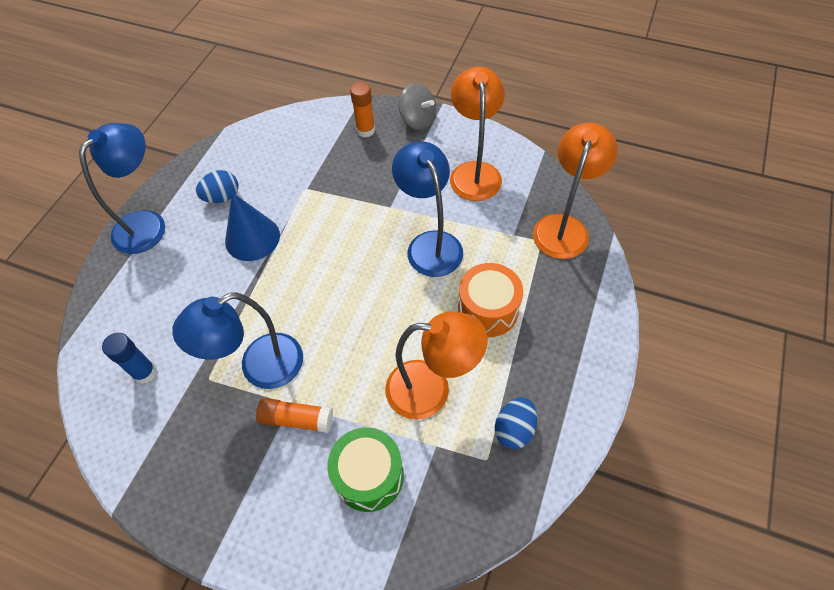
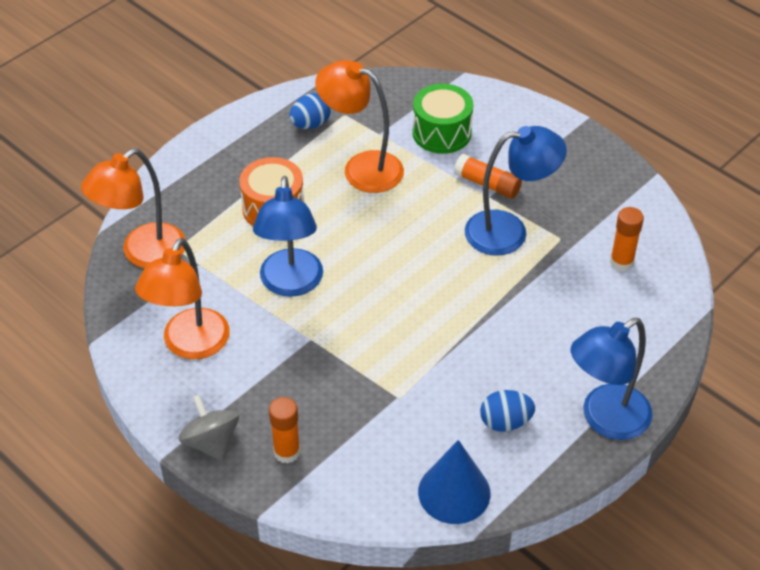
camera: 160 degrees left, 10 degrees down
blue glue stick [102,333,157,384] -> orange glue stick [610,207,644,271]
blue cone [225,192,280,261] -> blue cone moved to [418,440,490,524]

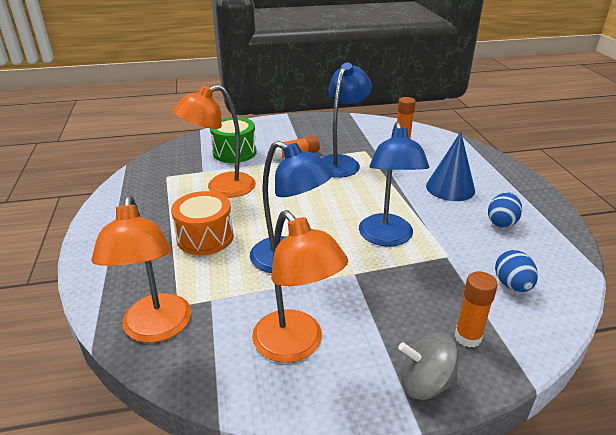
camera: 55 degrees left, 15 degrees down
blue egg [289,93,331,129] -> blue egg moved to [495,250,538,292]
blue cone [418,440,490,524] -> blue cone moved to [426,132,475,201]
blue lamp [571,318,653,440] -> blue lamp moved to [359,121,429,247]

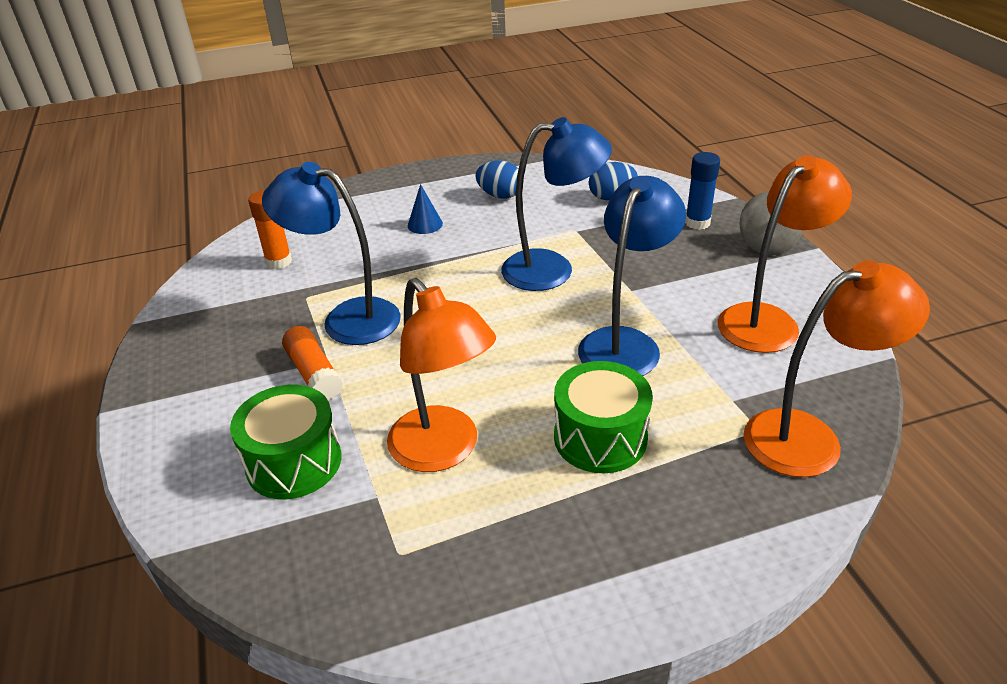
camera: 95 degrees left, 5 degrees up
orange drum [171,191,234,255] -> green drum [554,361,653,473]
blue cone [426,132,475,201] -> blue cone [408,184,443,234], size x0.54
orange glue stick [455,271,498,348] -> blue glue stick [685,152,720,230]

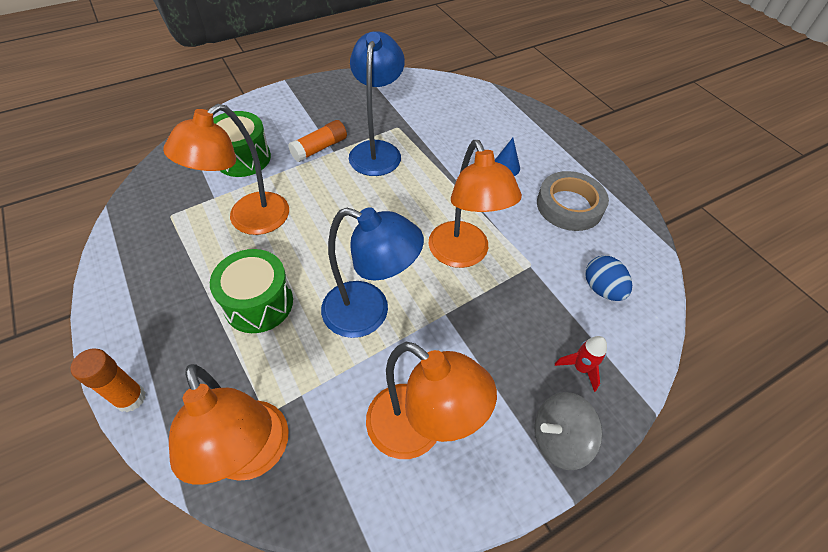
camera: 75 degrees right, 15 degrees up
orange glue stick [248,190,292,269] -> orange glue stick moved to [71,348,146,412]
blue egg [475,161,518,199] -> grey tape [537,171,609,231]
blue lamp [501,117,612,291] -> orange lamp [429,140,522,268]
blue glue stick [685,152,720,230] -> red rocket [555,336,607,392]

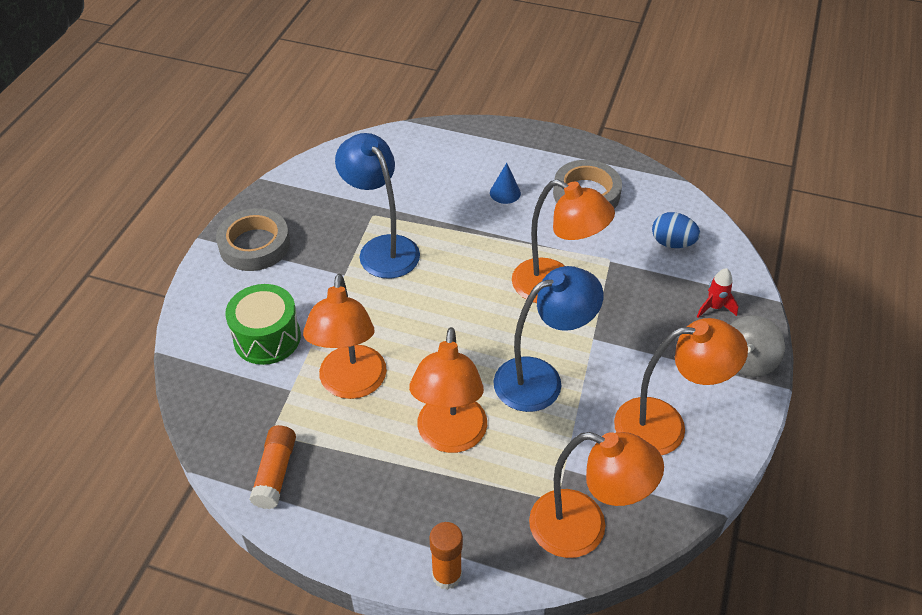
camera: 40 degrees left, 5 degrees down
green drum [210,249,293,333] -> orange lamp [409,327,487,453]
orange glue stick [288,120,347,162] -> orange glue stick moved to [249,425,296,509]
none -> grey tape [216,208,290,271]

